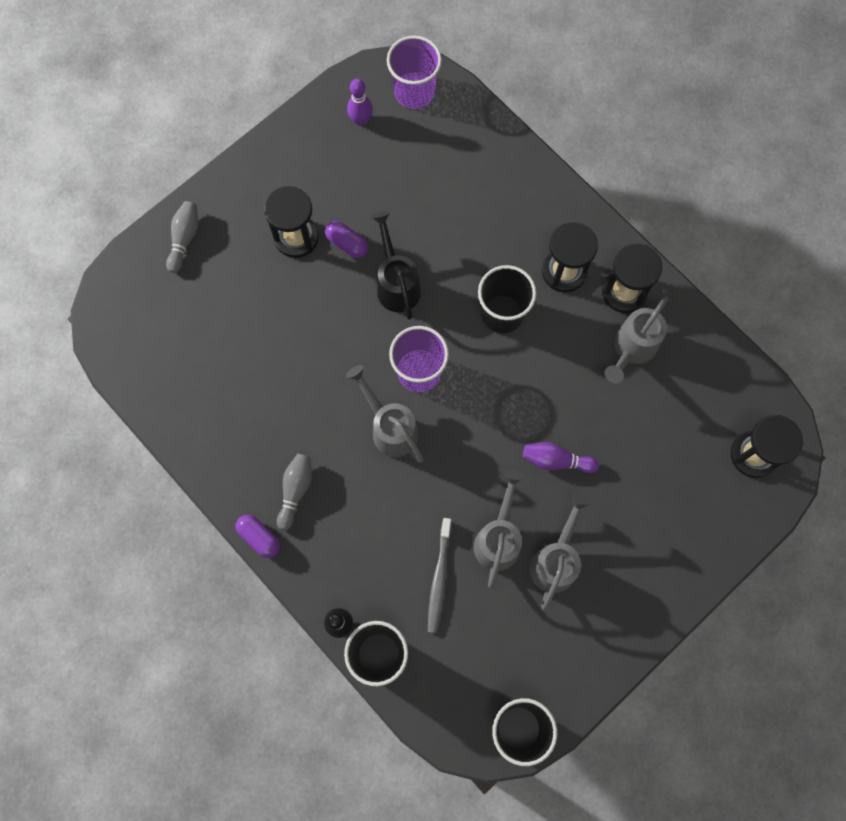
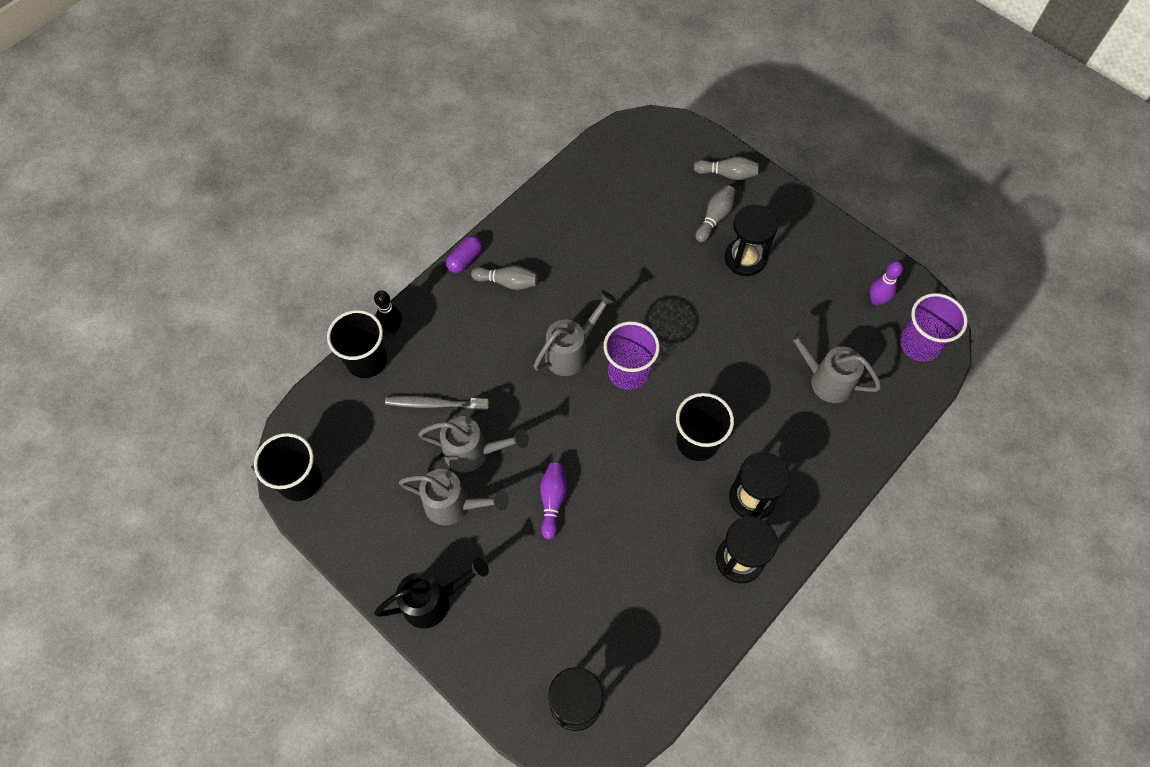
camera: 85 degrees right, 10 degrees down
purple capsule [325,221,368,258] -> none
black watering can [371,211,421,320] -> black watering can moved to [374,557,489,629]
grey watering can [605,296,668,383] -> grey watering can moved to [783,325,881,403]
none -> grey bowling pin [696,185,736,242]

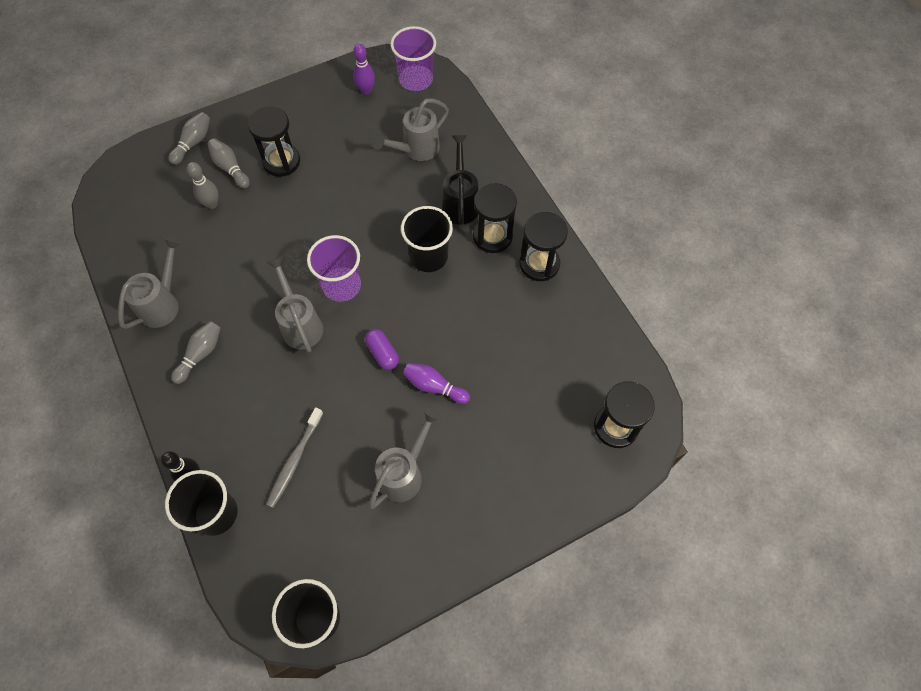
camera: 70 degrees left, 0 degrees up
black watering can [374,557,489,629] -> black watering can moved to [442,135,479,225]
grey watering can [418,416,529,473] -> grey watering can moved to [118,237,182,329]
purple capsule [446,236,483,273] -> purple capsule moved to [365,329,399,370]
none -> grey bowling pin [187,162,218,209]

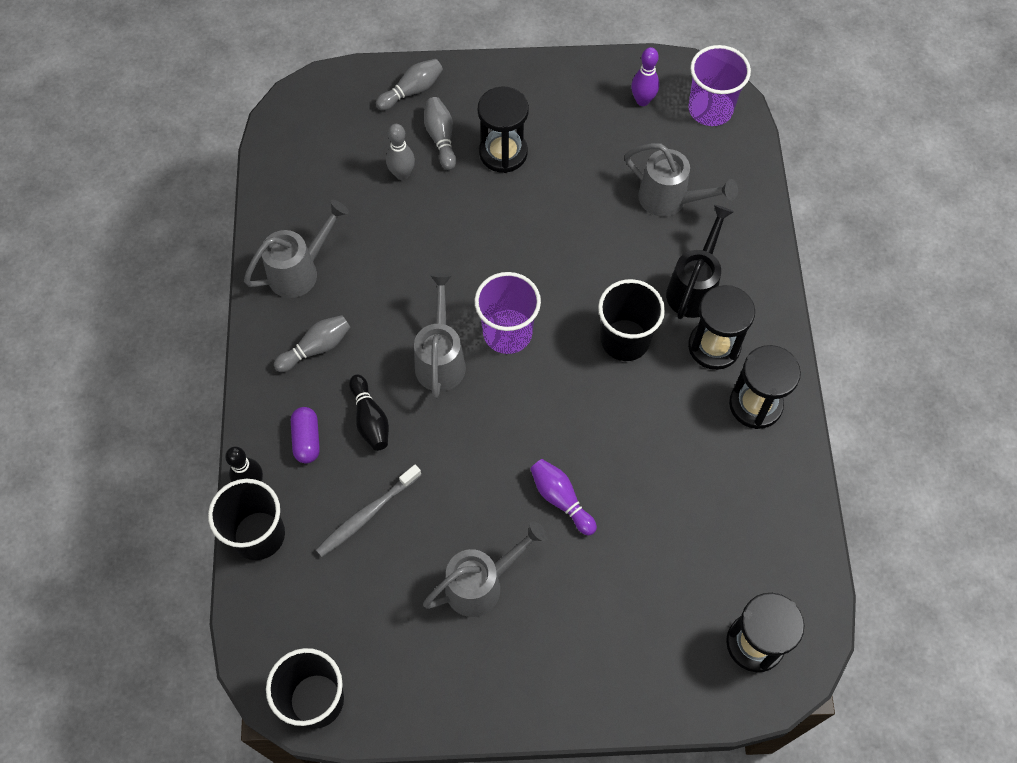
camera: 25 degrees right, 0 degrees up
purple capsule [365,329,399,370] -> purple capsule moved to [291,407,320,463]
grey watering can [372,98,449,161] -> grey watering can turned 135 degrees counterclockwise [625,143,738,217]
none -> black bowling pin [349,374,389,451]

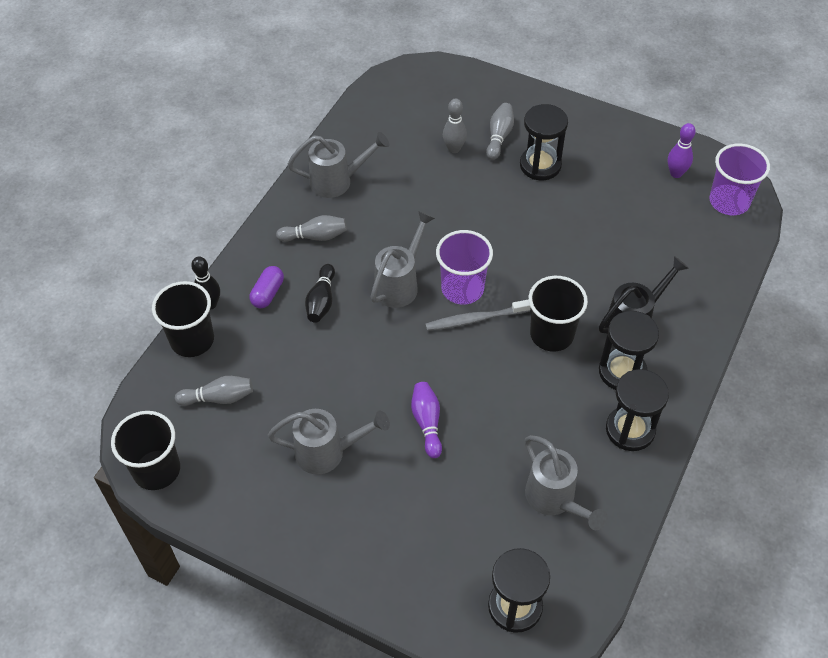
camera: 30 degrees right, 10 degrees down
grey toothbrush [316,465,421,557] -> grey toothbrush moved to [425,299,531,331]
grey bowling pin [376,59,443,111] -> grey bowling pin moved to [175,376,253,406]
grey watering can [625,143,738,217] -> grey watering can moved to [525,435,608,530]

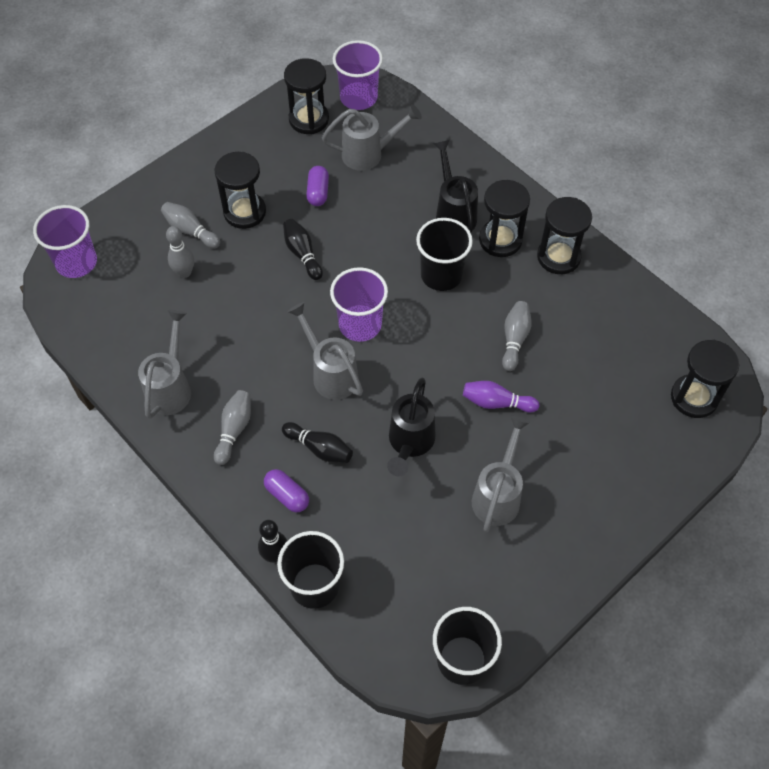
camera: 70 degrees left, 5 degrees up
grey bowling pin [175,376,253,406] -> grey bowling pin moved to [502,301,532,371]
grey toothbrush [425,299,531,331] -> none
grey watering can [525,435,608,530] -> grey watering can moved to [322,104,422,171]
purple bowling pin [668,123,696,178] -> black hourglass [284,58,329,134]
none -> purple cup [33,205,97,278]
none -> black bowling pin [283,219,323,280]
none -> purple capsule [306,166,329,206]
none -> black watering can [387,378,435,476]

